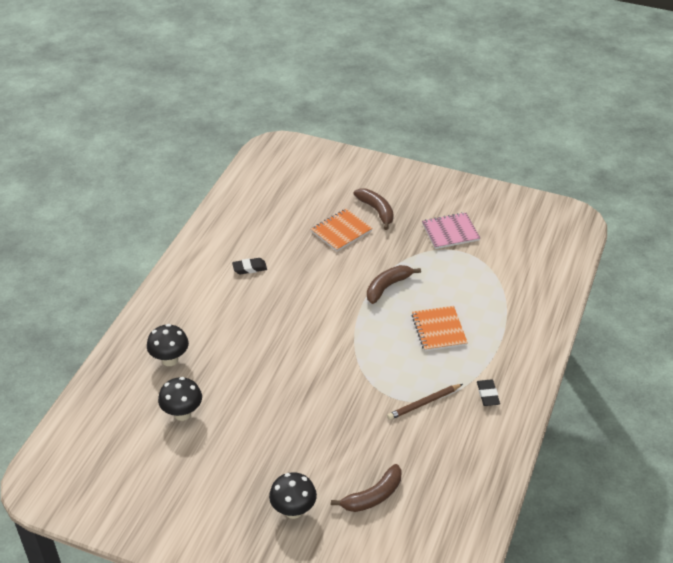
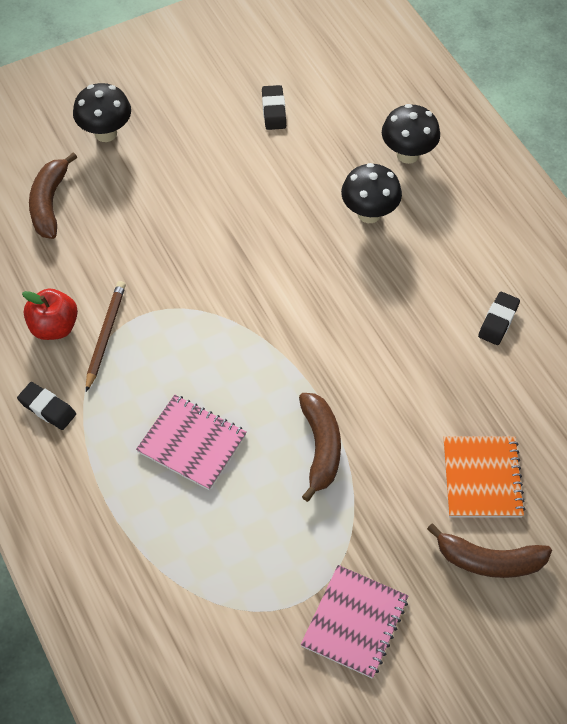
camera: 130 degrees right, 15 degrees up
black mushroom [158,377,202,421] -> black mushroom moved to [341,163,402,223]
orange notebook [412,306,468,351] -> pink notebook [136,395,247,490]
none -> red apple [22,288,78,340]
none -> black eraser [262,85,286,130]

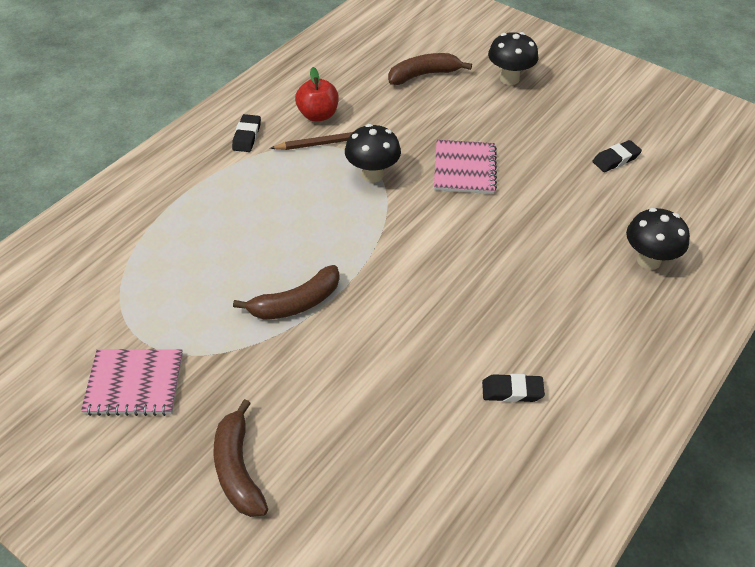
camera: 65 degrees right, 10 degrees down
pink notebook [136,395,247,490] -> pink notebook moved to [434,140,497,194]
black mushroom [341,163,402,223] -> black mushroom moved to [345,124,401,183]
orange notebook [443,436,525,517] -> none

